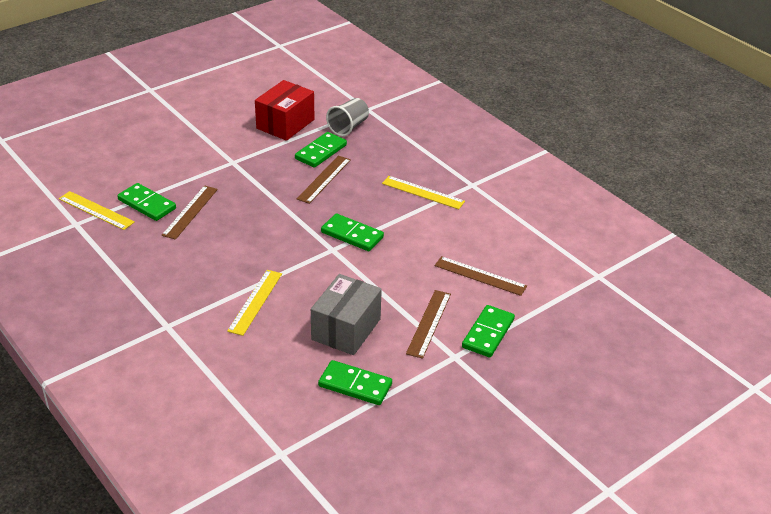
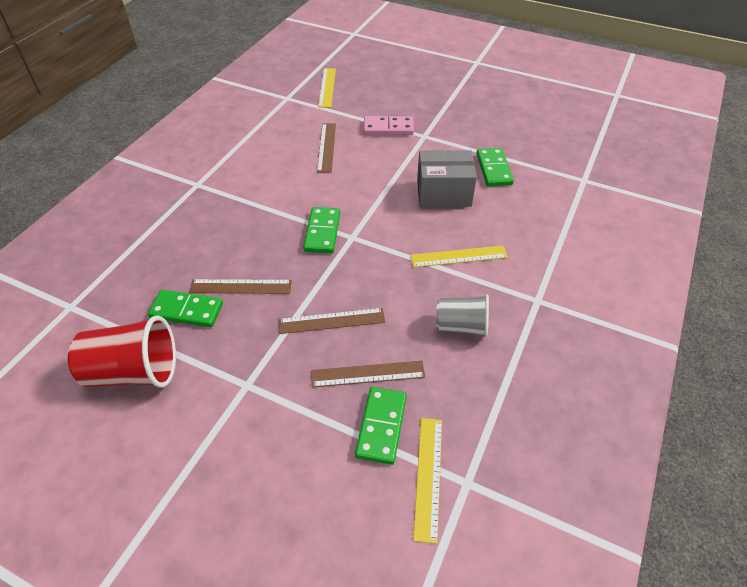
camera: 115 degrees left, 10 degrees up
red box [255,80,315,141] -> red cup [68,316,176,388]
grey cup [326,98,369,136] -> grey cup moved to [436,294,489,338]
yellow ruler [382,176,465,209] -> yellow ruler moved to [318,68,336,108]
brown ruler [406,290,451,359] -> brown ruler moved to [279,308,385,334]
green domino [462,305,515,357] -> pink domino [364,116,414,135]

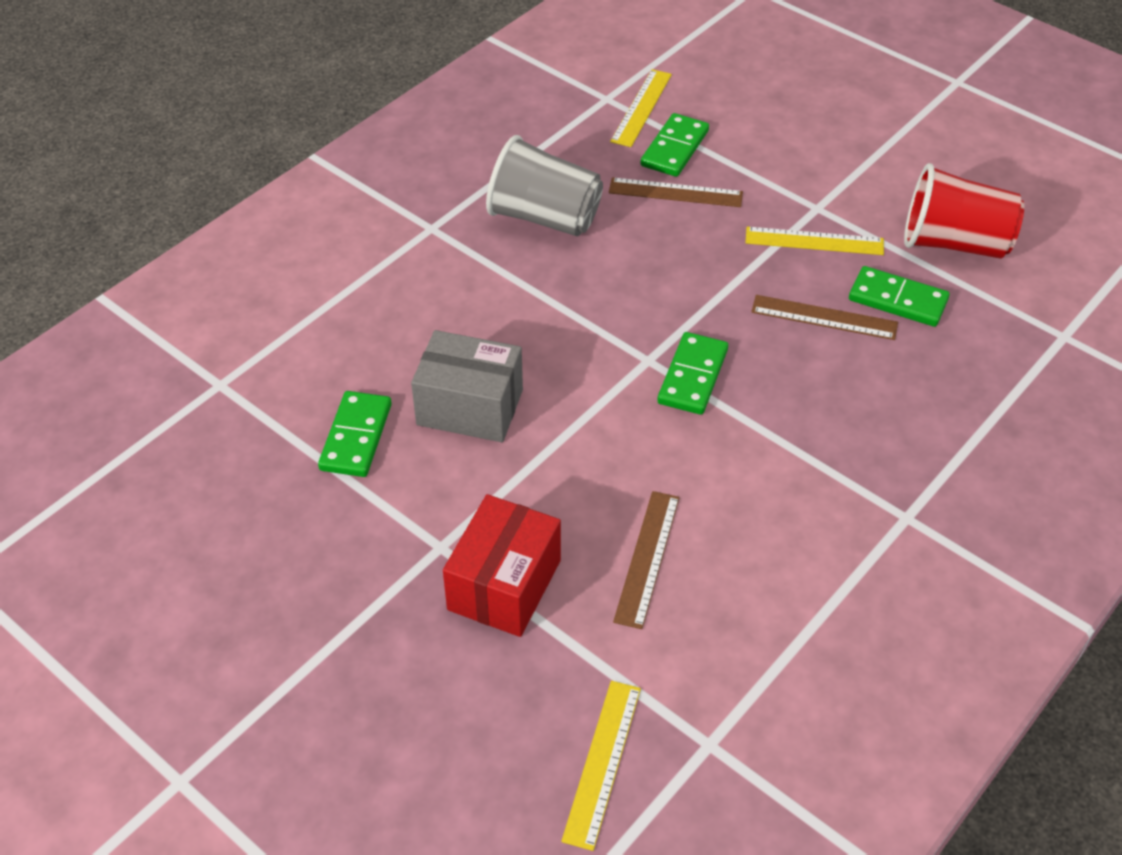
camera: 165 degrees left, 0 degrees up
brown ruler [279,308,385,334] -> none
pink domino [364,116,414,135] -> red box [443,494,561,637]
yellow ruler [410,246,508,267] -> yellow ruler moved to [746,227,884,255]
grey cup [436,294,489,338] -> grey cup [486,135,603,236], size x1.54

